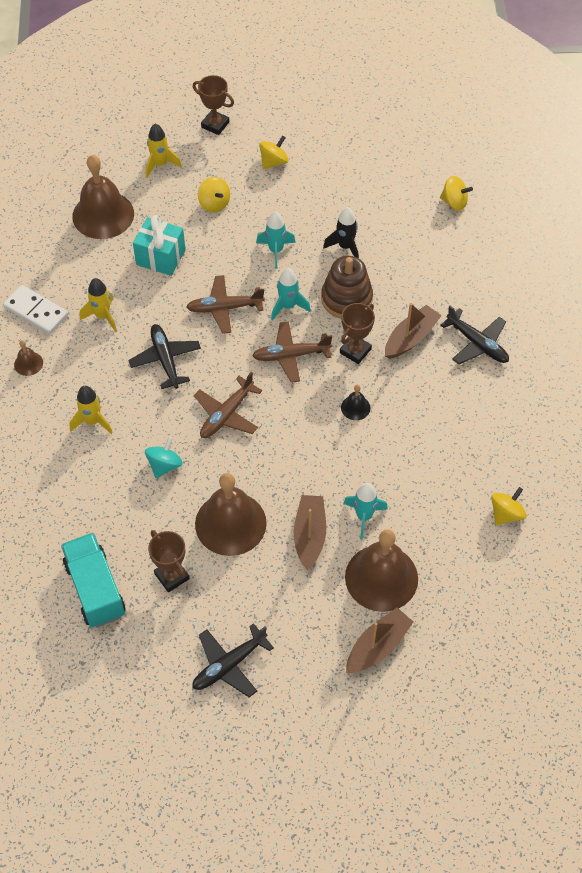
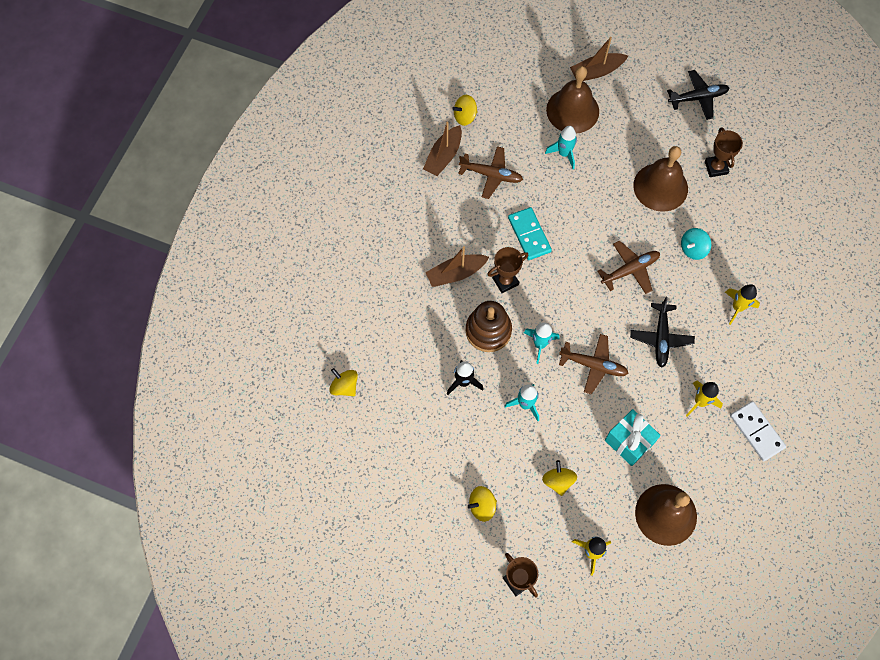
camera: 155 degrees left, 10 degrees up
brown bell [14,340,43,376] -> none
turquoise truck [61,533,126,627] -> none
brown plane [252,321,332,383] -> brown plane moved to [458,146,523,199]
brown boat [294,495,326,570] -> brown boat moved to [423,122,462,176]
black bell [341,385,371,420] -> turquoise domino [508,207,552,260]
black plane [440,306,509,364] -> none

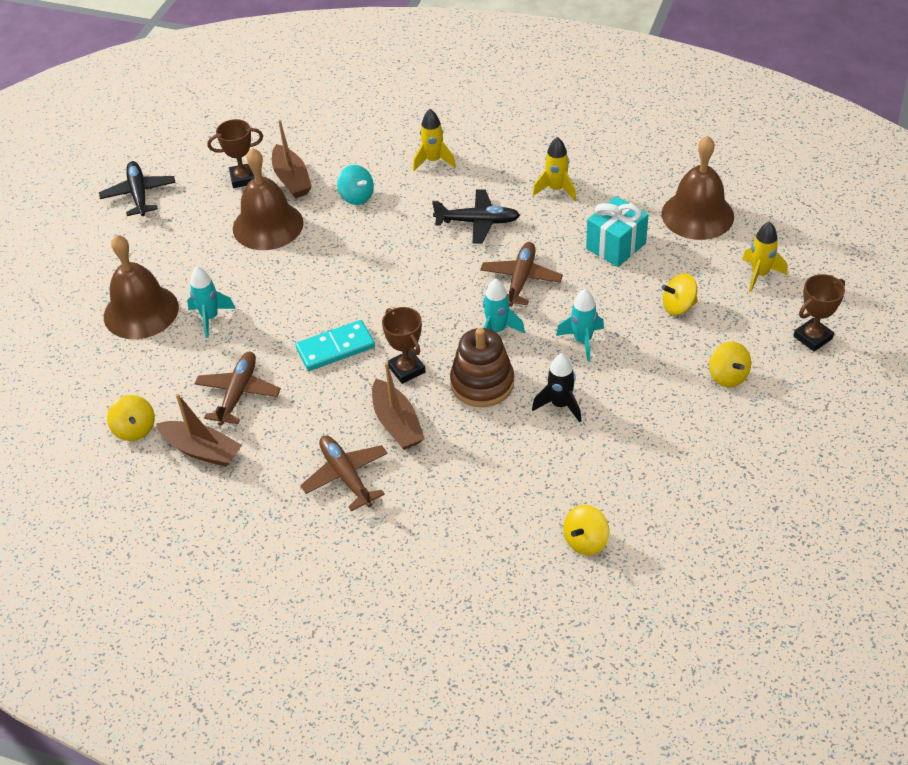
camera: 90 degrees left, 20 degrees down
brown boat [570,37,628,81] -> brown boat moved to [272,120,312,198]
brown plane [597,241,660,294] -> brown plane moved to [300,436,388,511]
white domino [730,401,786,461] -> none

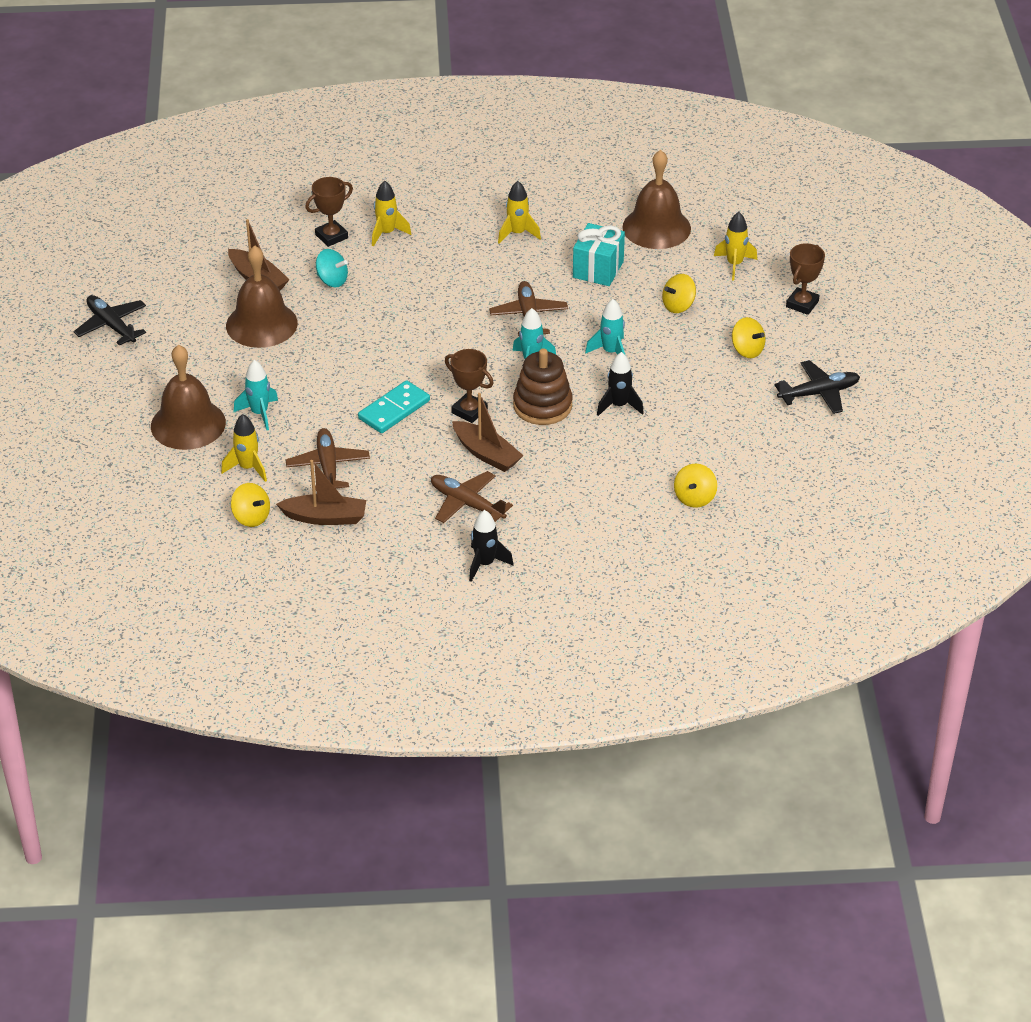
camera: 25 degrees left, 5 degrees down
brown trophy [207,119,263,188] -> brown trophy moved to [305,177,353,247]
black plane [432,189,520,244] -> black plane moved to [774,360,860,414]
none -> yellow rocket [221,414,267,482]
none -> black rocket [469,510,513,582]

